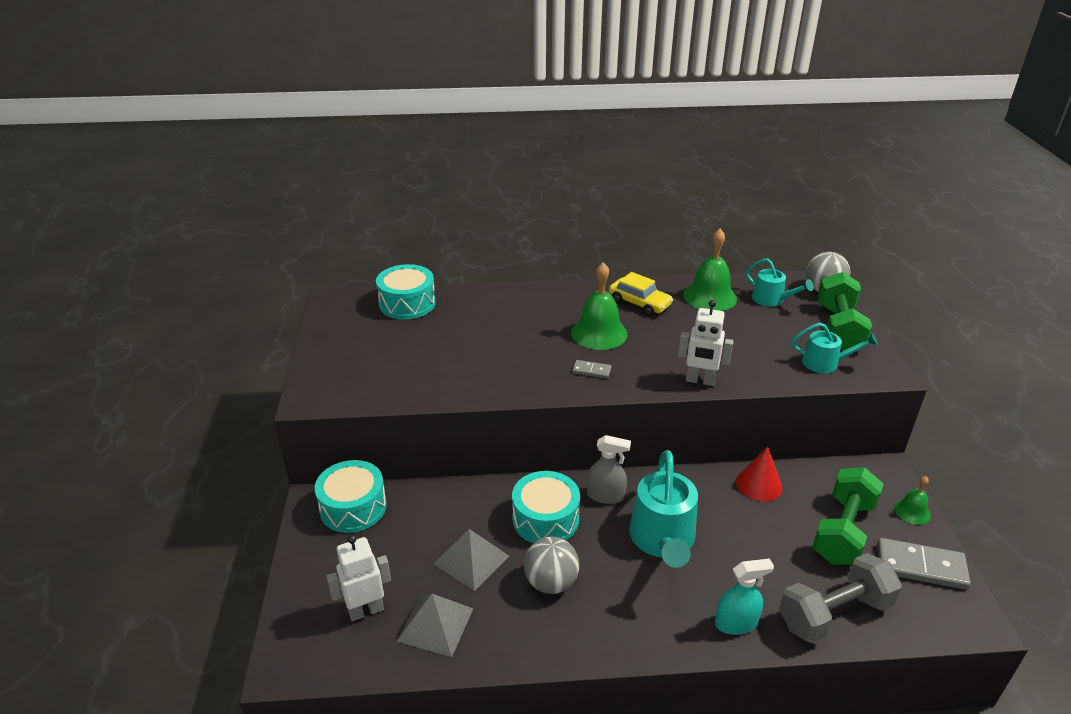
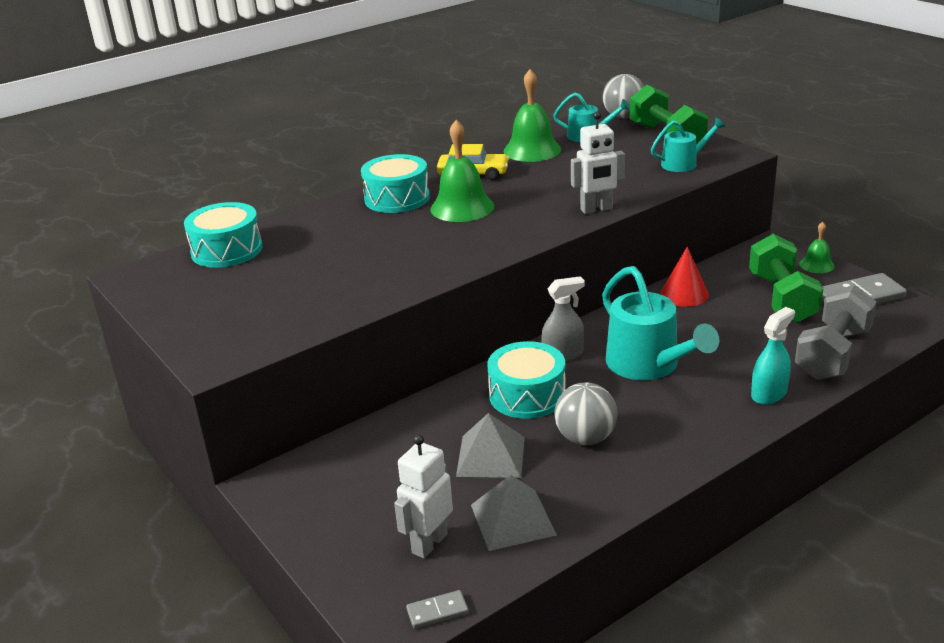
camera: 30 degrees left, 5 degrees down
turquoise drum [315,460,387,533] -> turquoise drum moved to [361,154,430,213]
grey domino [572,360,611,379] -> grey domino moved to [406,590,469,629]

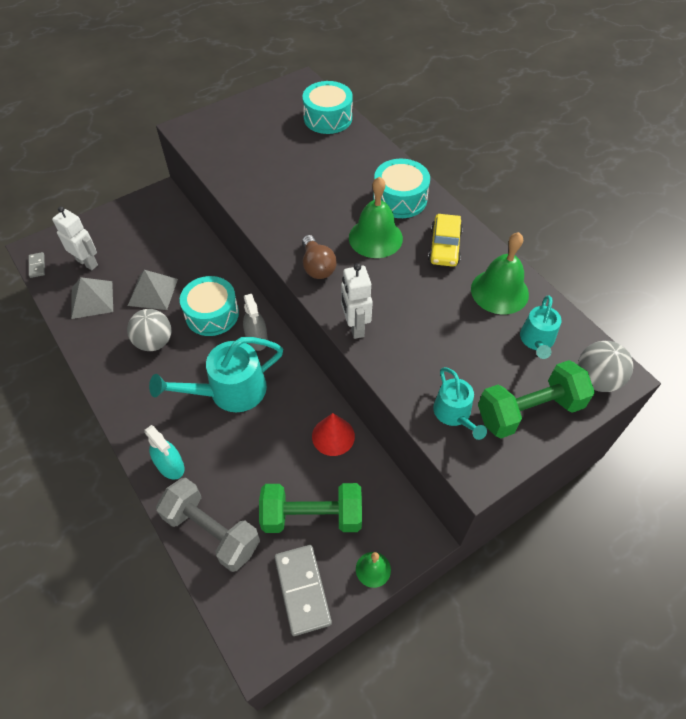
camera: 90 degrees right, 25 degrees up
none -> brown light bulb [302,235,337,279]

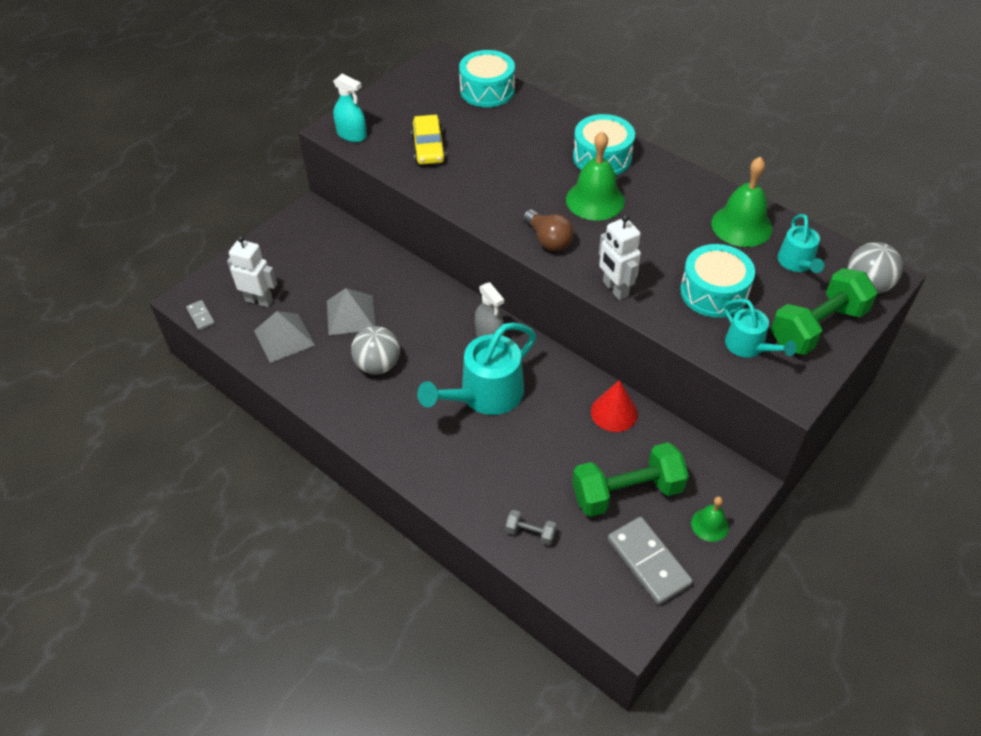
camera: 15 degrees left, 5 degrees down
turquoise spray bottle [144,425,185,479] -> turquoise spray bottle moved to [333,74,367,142]
grey dumbbell [156,478,260,572] -> grey dumbbell [505,510,557,545], size x0.44
turquoise drum [180,276,239,336] -> turquoise drum moved to [680,244,755,318]
yellow car [428,214,463,267] -> yellow car moved to [411,115,447,165]

